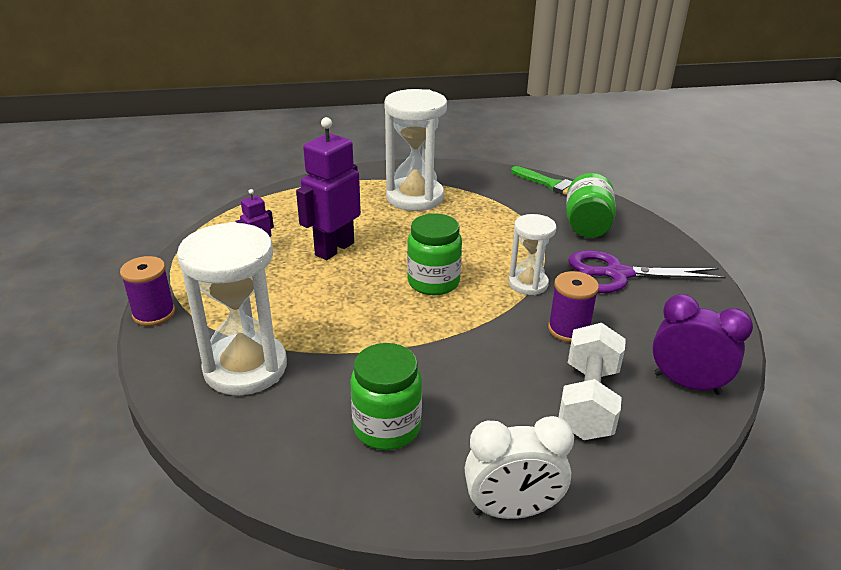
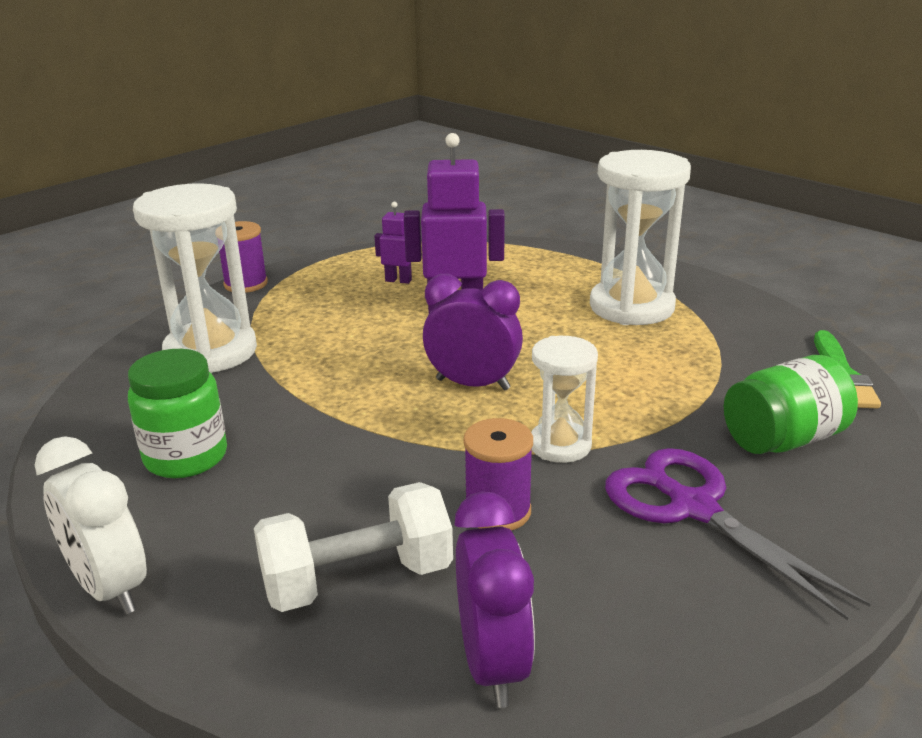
camera: 55 degrees right, 5 degrees down
green jar [407,213,462,295] -> purple clock [423,274,523,391]

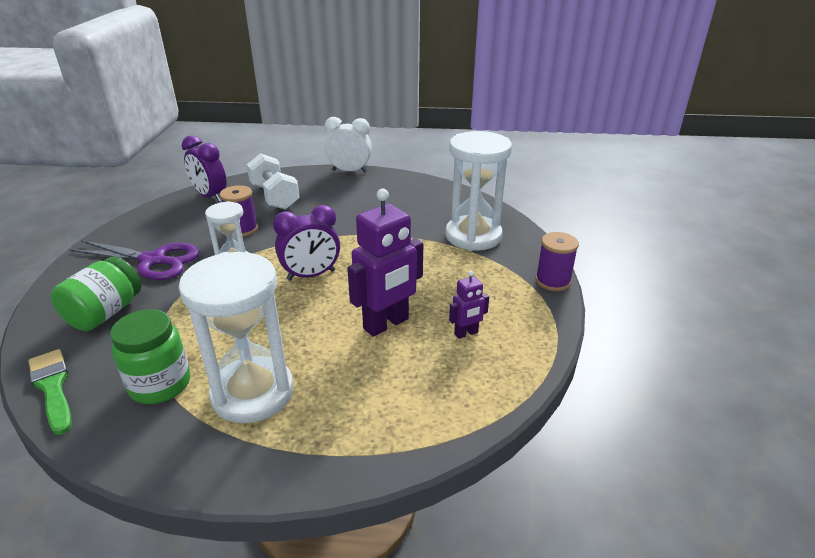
camera: 140 degrees right, 5 degrees up
green jar [128,349,227,478] -> green jar moved to [110,309,190,404]
white dumbbell [254,482,453,612] -> white dumbbell turned 60 degrees counterclockwise [247,153,300,210]

